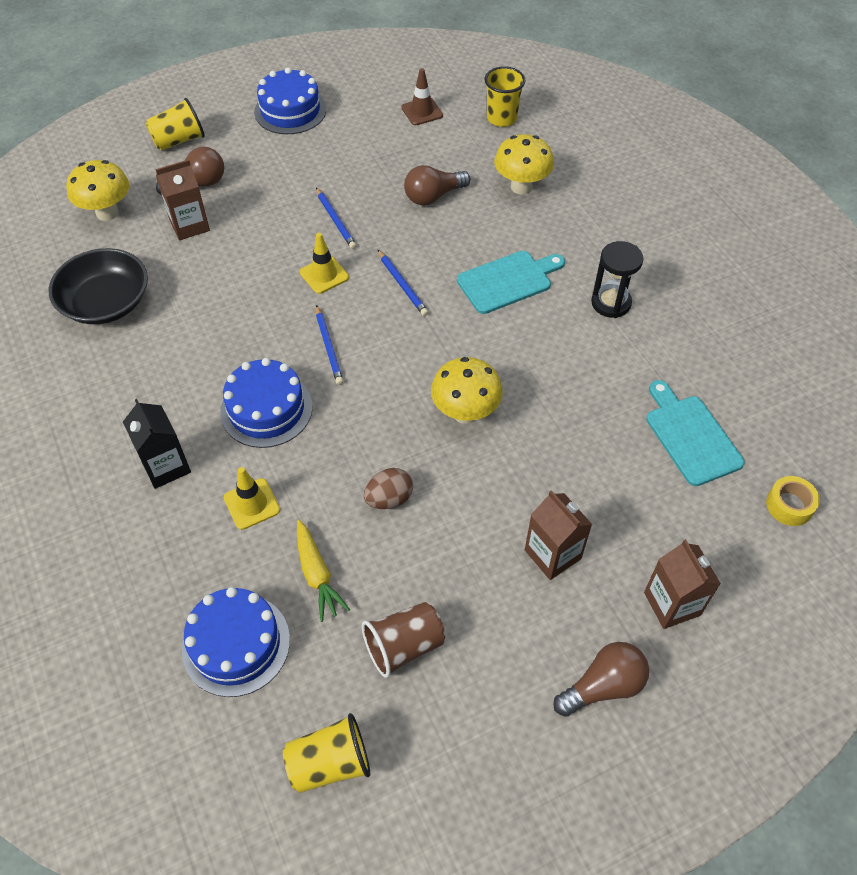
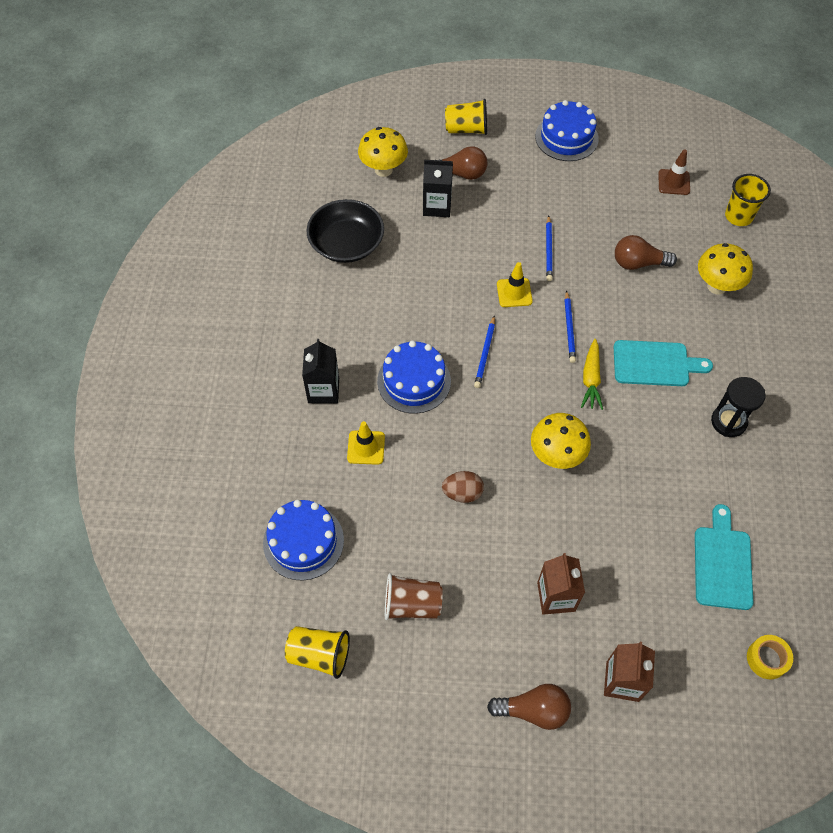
camera: 30 degrees right, 5 degrees up
brown carton [155,159,210,241] -> black carton [423,160,453,217]
yellow carrot [297,520,350,622] -> yellow carrot moved to [581,339,603,410]

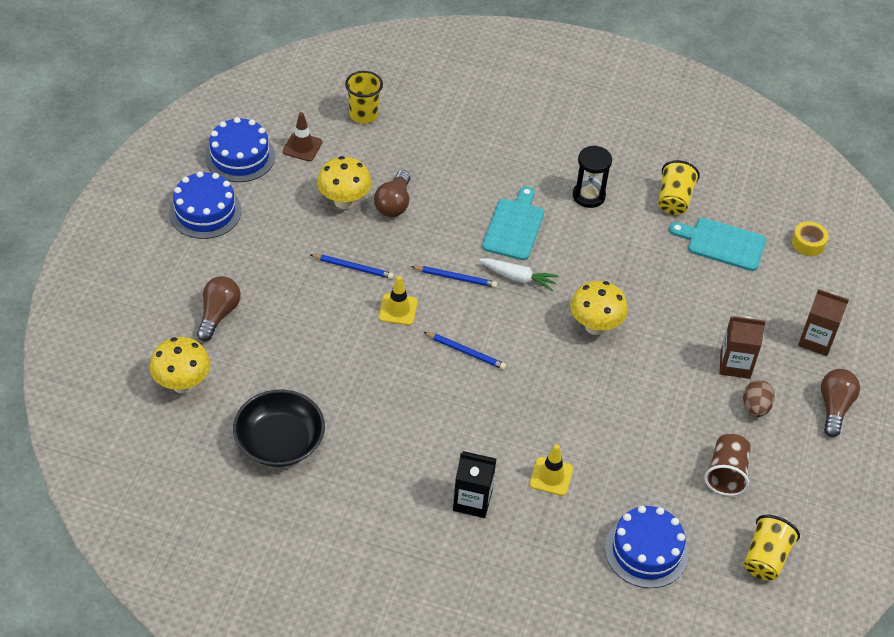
camera: 80 degrees left, 10 degrees down
blue cake [377,340,451,414] -> blue cake moved to [205,117,275,182]
black carton [423,160,453,217] -> none
brown egg [442,471,484,503] -> brown egg moved to [743,380,775,417]
yellow cup [445,99,487,135] -> yellow cup moved to [658,160,700,215]
yellow carrot [581,339,603,410] -> white carrot [479,258,559,292]
yellow mushroom [698,243,753,294] -> yellow mushroom moved to [317,156,372,209]

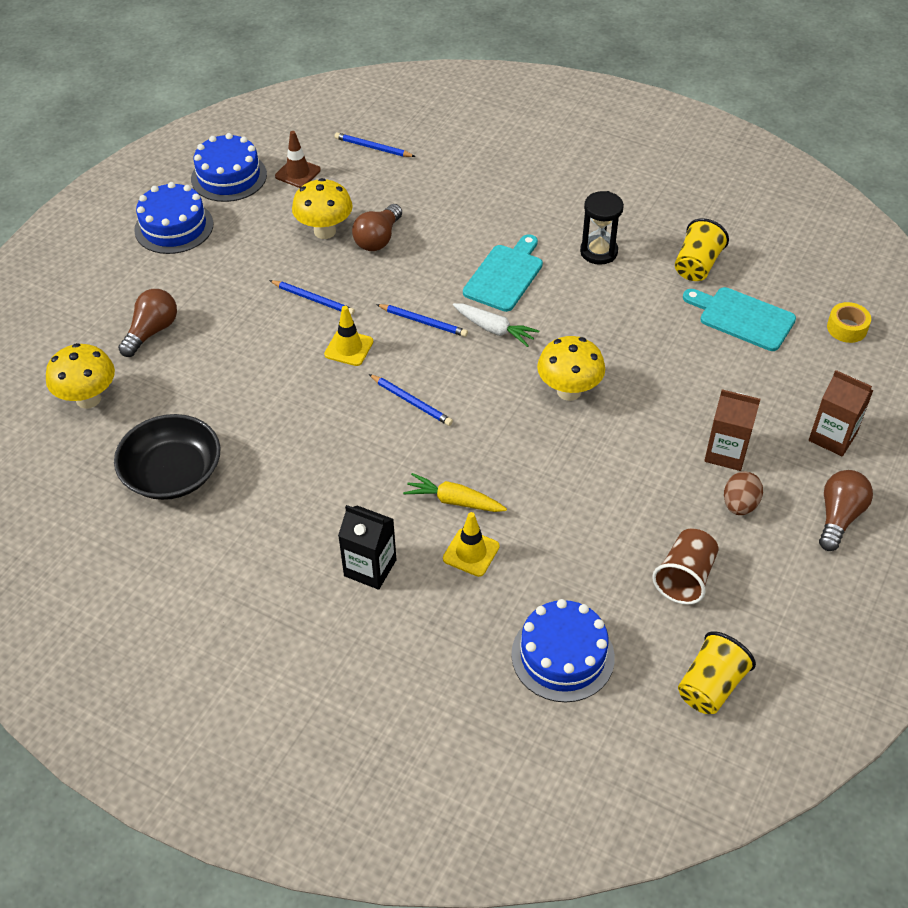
camera: 15 degrees right, 0 degrees up
yellow cup [345,71,383,124] -> blue pencil [334,133,416,157]
none -> yellow carrot [403,473,507,512]

